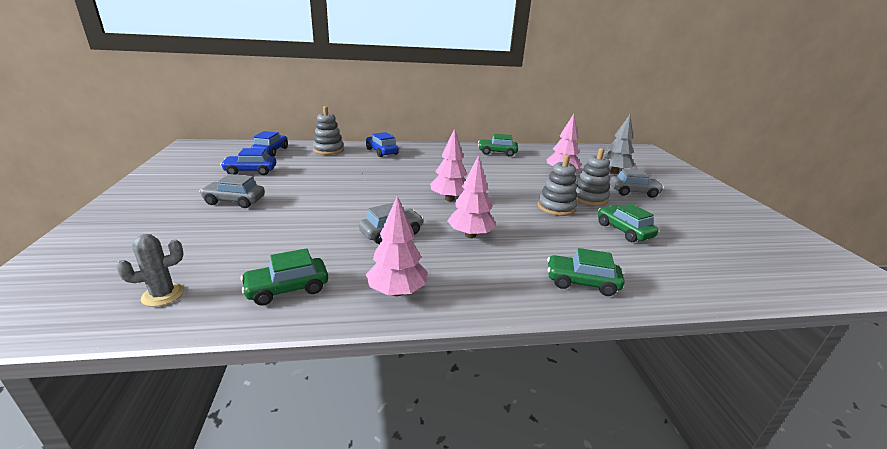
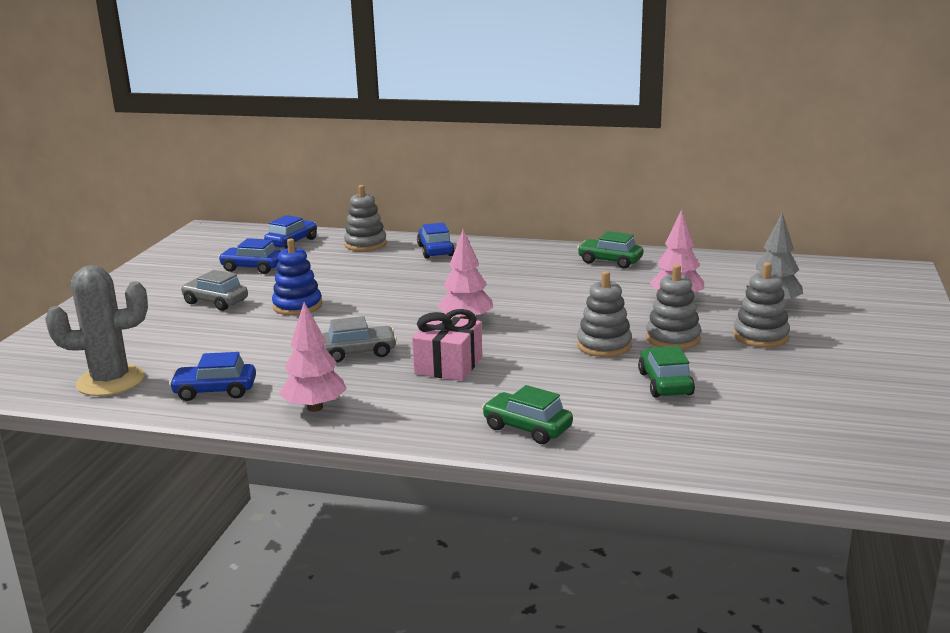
camera: 25 degrees right, 5 degrees down
grey cactus [116,234,184,307] -> grey cactus [45,265,148,396], size x1.85
green car [240,249,328,306] -> blue car [169,352,256,401]
pink tree [447,155,496,238] -> pink gift [412,309,482,381]
grey car [610,169,664,198] -> grey stacking toy [733,262,790,348]
none -> blue stacking toy [272,238,322,316]

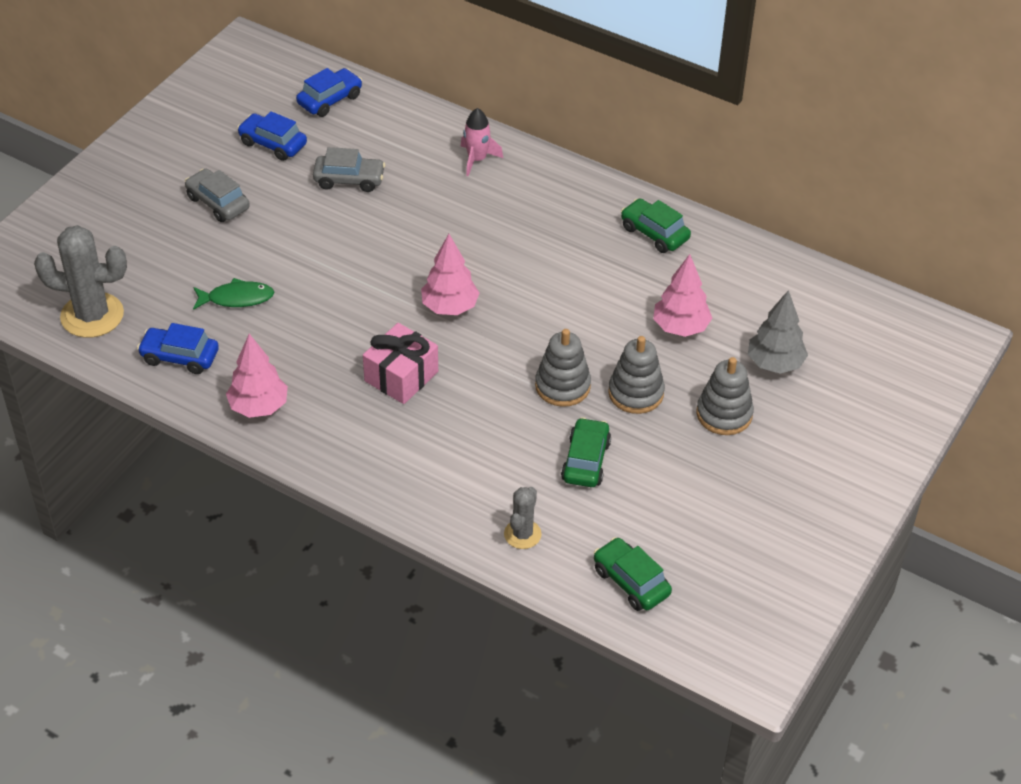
camera: 15 degrees right, 25 degrees up
blue stacking toy [272,238,322,316] -> none
grey car [322,316,397,363] -> grey car moved to [313,147,385,192]
grey stacking toy [344,185,387,251] -> none
blue car [417,223,455,259] -> pink rocket [461,108,503,176]
green car [482,385,573,444] -> green car moved to [594,537,672,611]
none -> green fish [193,278,274,310]
none -> grey cactus [504,487,541,549]

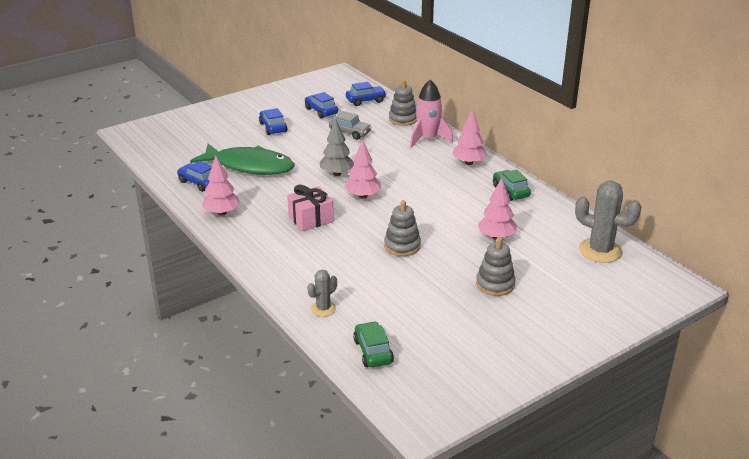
camera: 25 degrees right, 15 degrees down
grey cactus [34,225,127,338] -> grey cactus moved to [575,181,641,263]
grey car [185,169,250,222] -> blue car [259,108,287,135]
green fish [193,278,274,310] -> green fish [190,144,295,175], size x2.15
pink rocket [461,108,503,176] -> pink rocket [410,80,453,148], size x1.59
green car [561,417,611,487] -> none
grey stacking toy [608,336,665,414] -> grey stacking toy moved to [389,80,417,126]
grey tree [748,290,808,374] -> grey tree moved to [320,119,355,176]
none -> pink tree [452,108,487,165]

